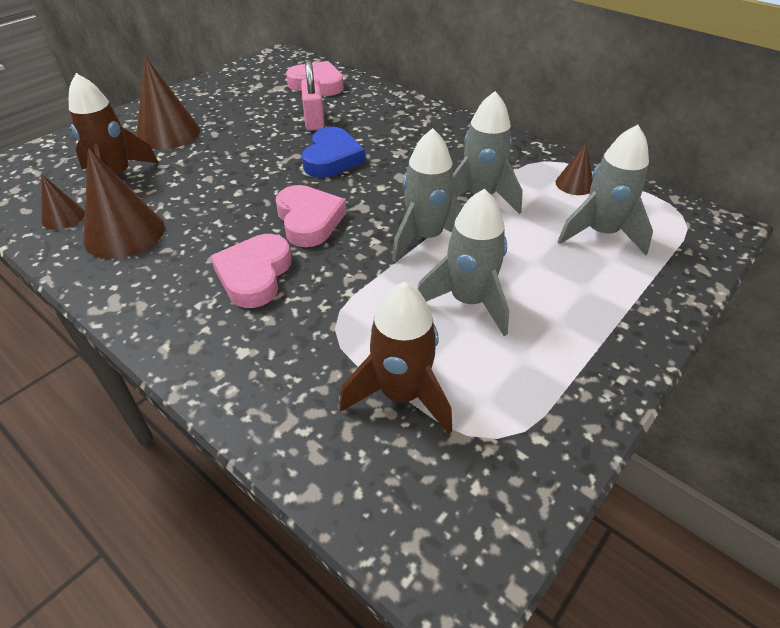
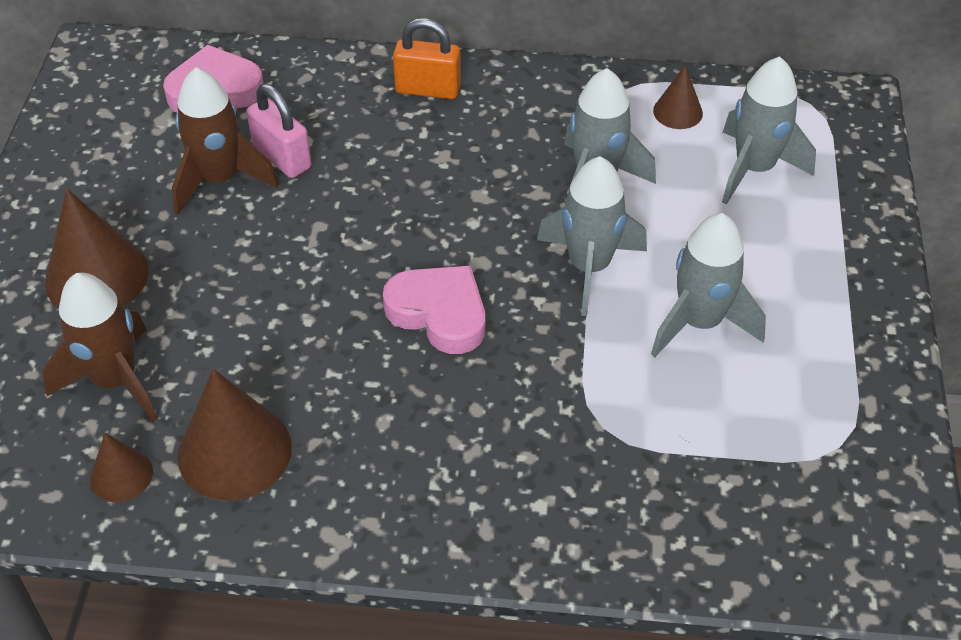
camera: 35 degrees left, 5 degrees up
pink heart [211,234,292,308] -> none
blue heart [302,127,365,178] -> none
brown rocket [339,282,452,434] -> brown rocket moved to [172,67,279,215]
none -> orange padlock [393,18,461,99]

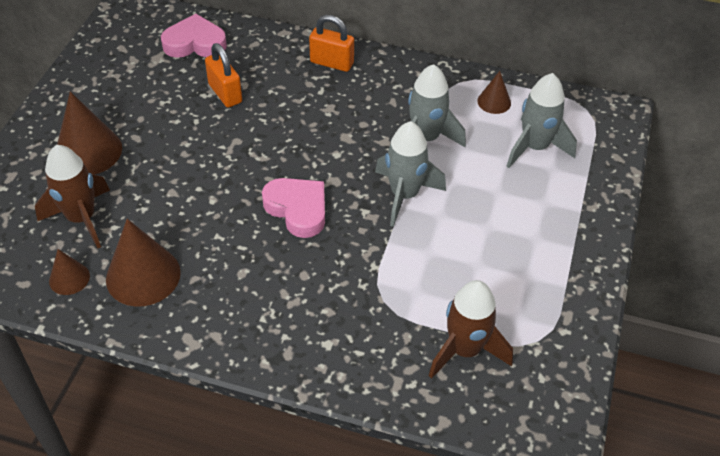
camera: 10 degrees right, 0 degrees up
brown rocket [172,67,279,215] -> brown rocket moved to [429,280,513,379]
pink padlock [246,84,311,178] -> orange padlock [205,43,242,108]
grey rocket [651,213,766,357] -> none

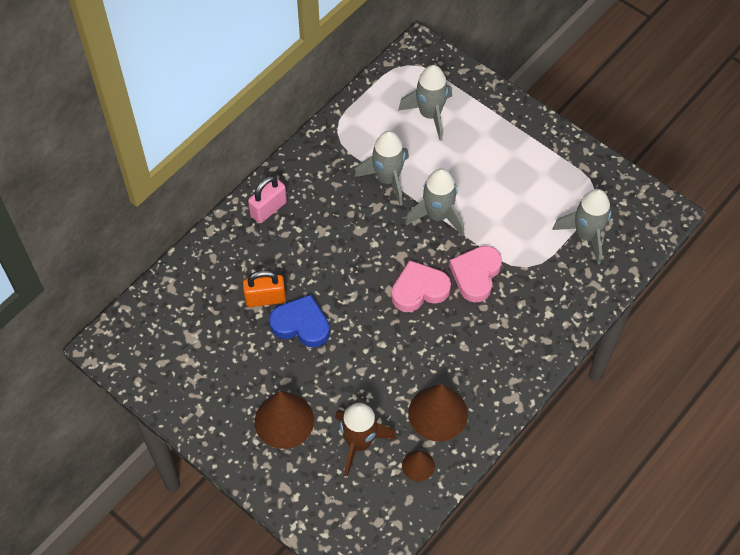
camera: 65 degrees left, 10 degrees up
pink heart [161,14,227,58] -> pink heart moved to [449,246,502,303]
orange padlock [309,15,354,72] -> pink padlock [248,176,287,223]
brown rocket [429,280,513,379] -> grey rocket [552,189,611,265]
brown cone [477,71,511,114] -> none
none -> blue heart [269,294,330,348]

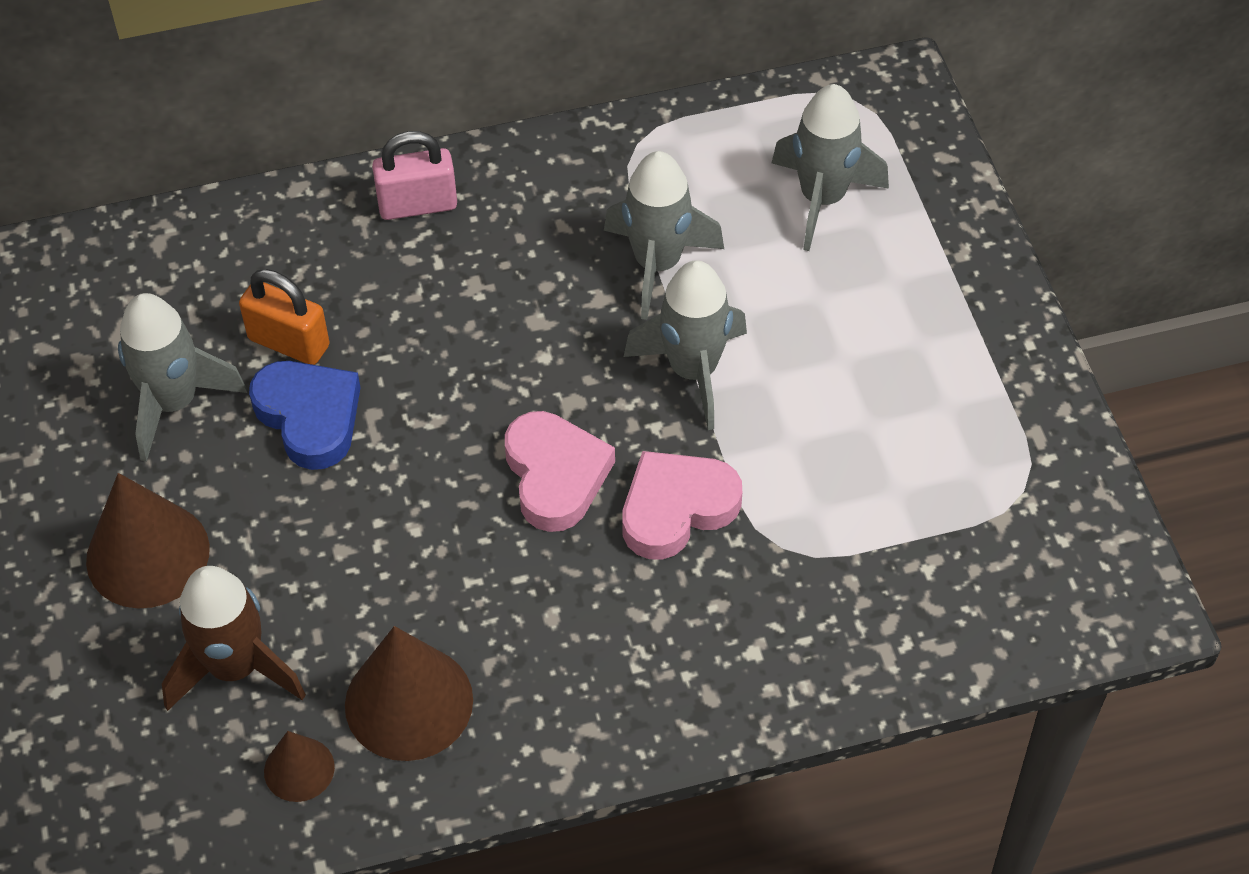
camera: 35 degrees right, 5 degrees down
pink heart [392,260,451,312] -> pink heart turned 60 degrees clockwise [505,411,615,532]
grey rocket [552,189,611,265] -> grey rocket moved to [118,293,247,462]

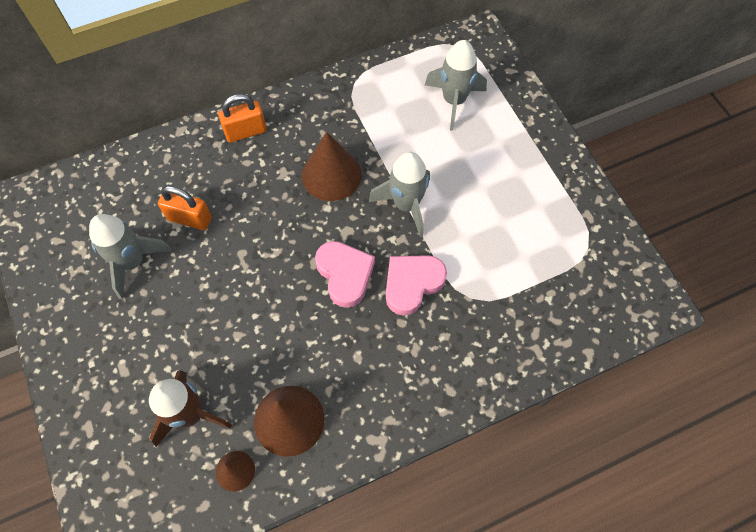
camera: 10 degrees left, 10 degrees up
brown cone [86,473,210,608] -> brown cone moved to [302,132,362,201]
blue heart [249,361,361,470] -> none
pink padlock [372,131,457,220] -> orange padlock [218,94,267,142]
grey rocket [604,151,724,320] -> none

